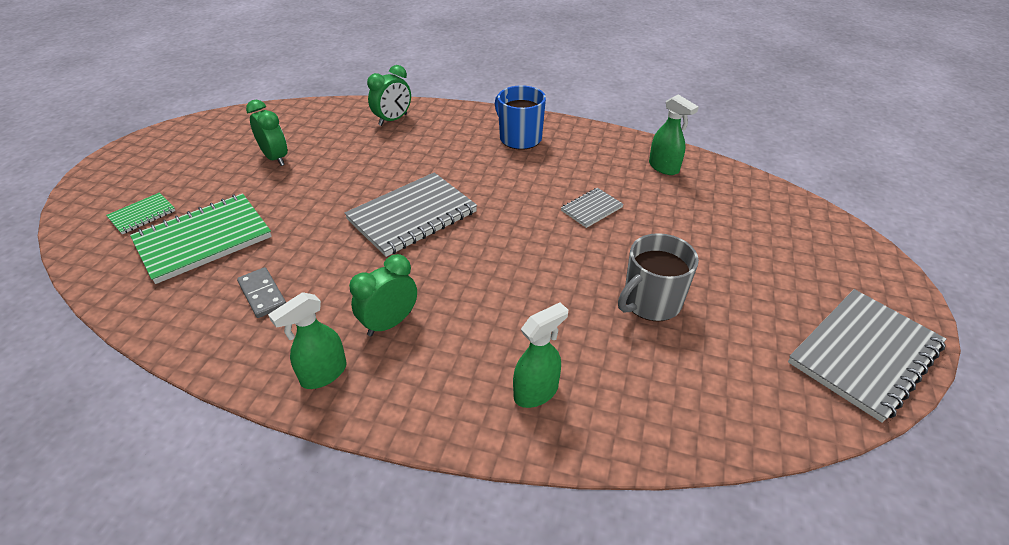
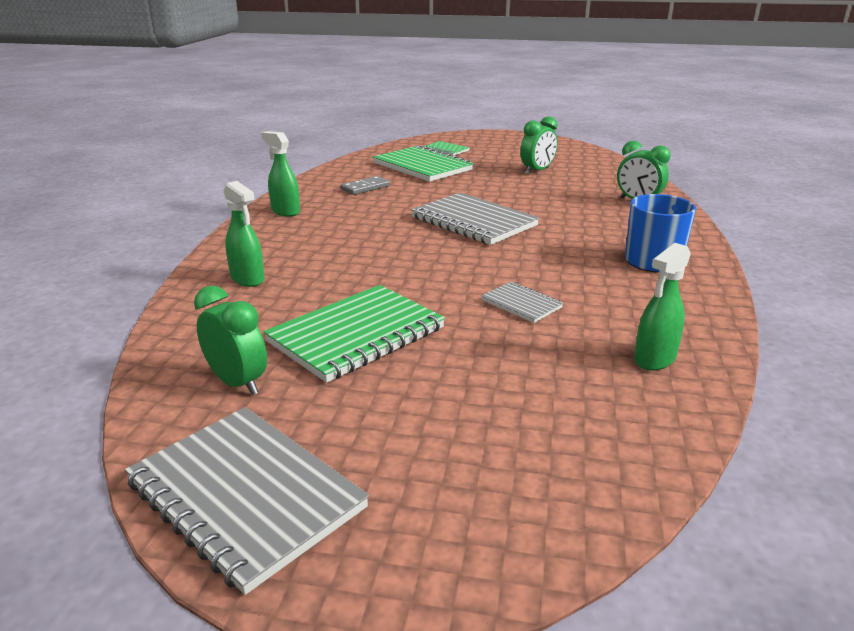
camera: 85 degrees right, 15 degrees down
green clock [349,254,417,336] -> green clock moved to [194,286,267,395]
grey mug [618,233,699,321] -> green notebook [263,285,445,383]

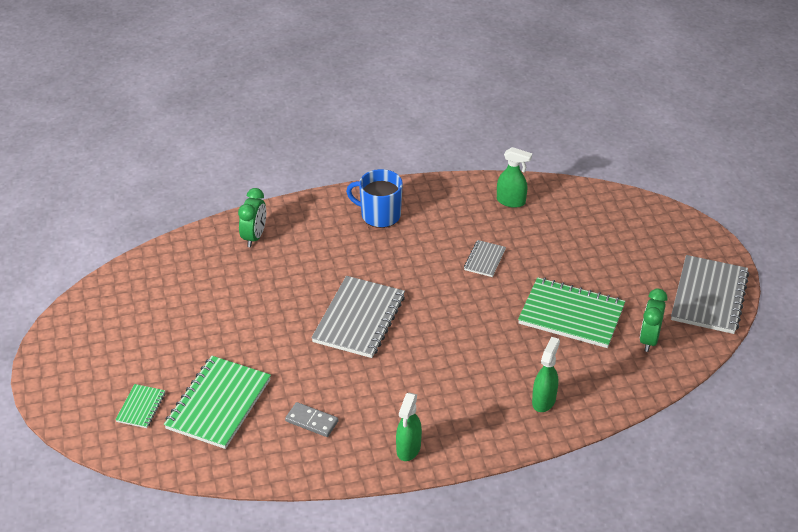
camera: 115 degrees left, 15 degrees up
green clock [520,116,558,174] -> none

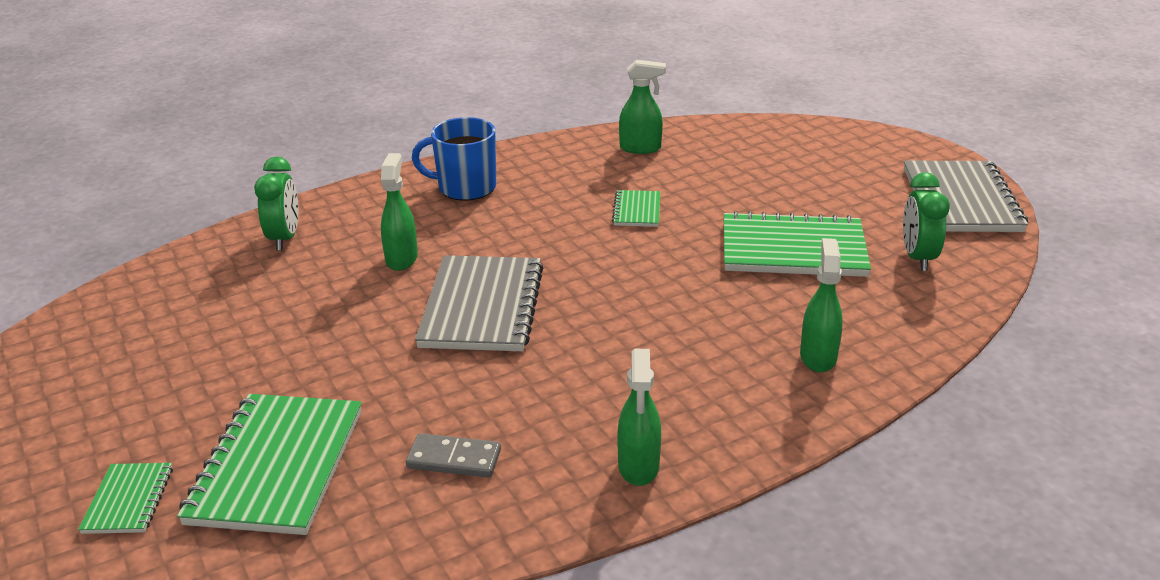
camera: 15 degrees left, 10 degrees down
grey notebook [464,240,506,277] -> green notebook [612,190,660,227]
none -> green spray bottle [381,153,418,271]

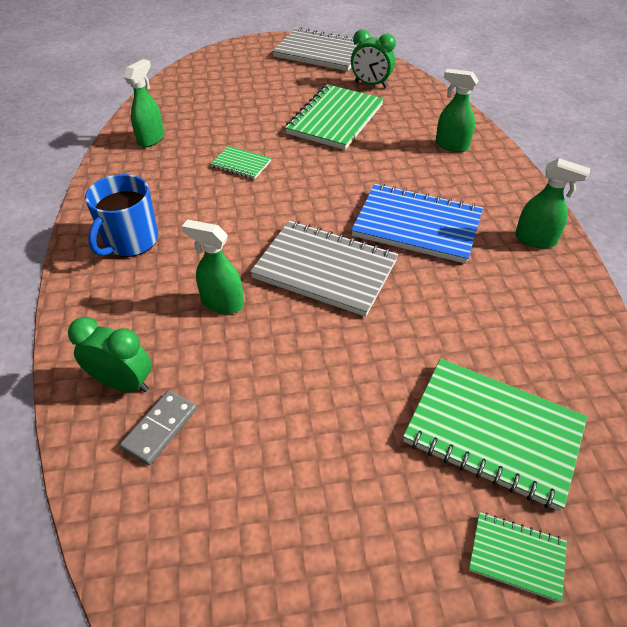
camera: 70 degrees left, 15 degrees up
grey domino [406,433,501,478] -> grey domino moved to [120,390,197,465]
none -> blue notebook [351,184,483,264]

